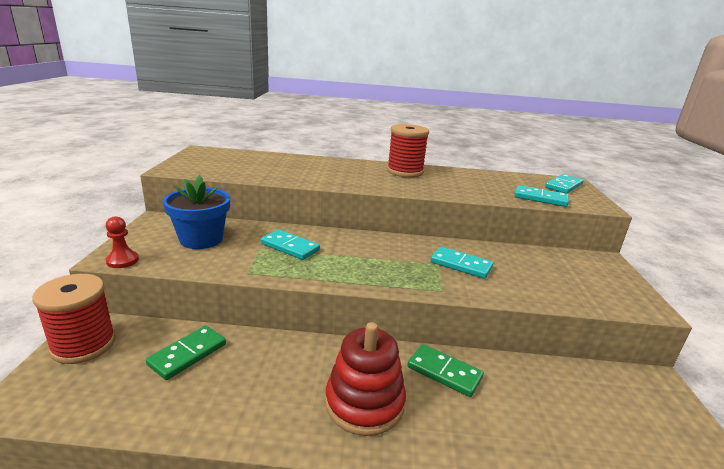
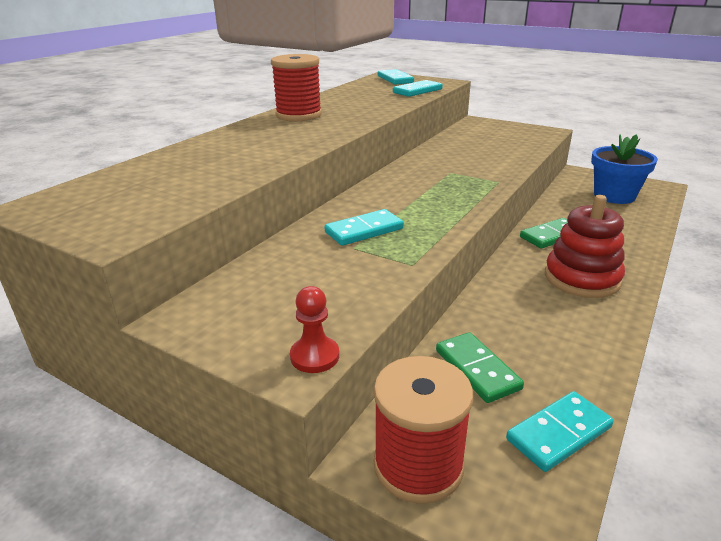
camera: 60 degrees left, 5 degrees up
blue flower pot [163,175,230,249] -> blue flower pot moved to [591,134,658,204]
turquoise domino [430,247,493,279] -> turquoise domino moved to [506,391,614,472]

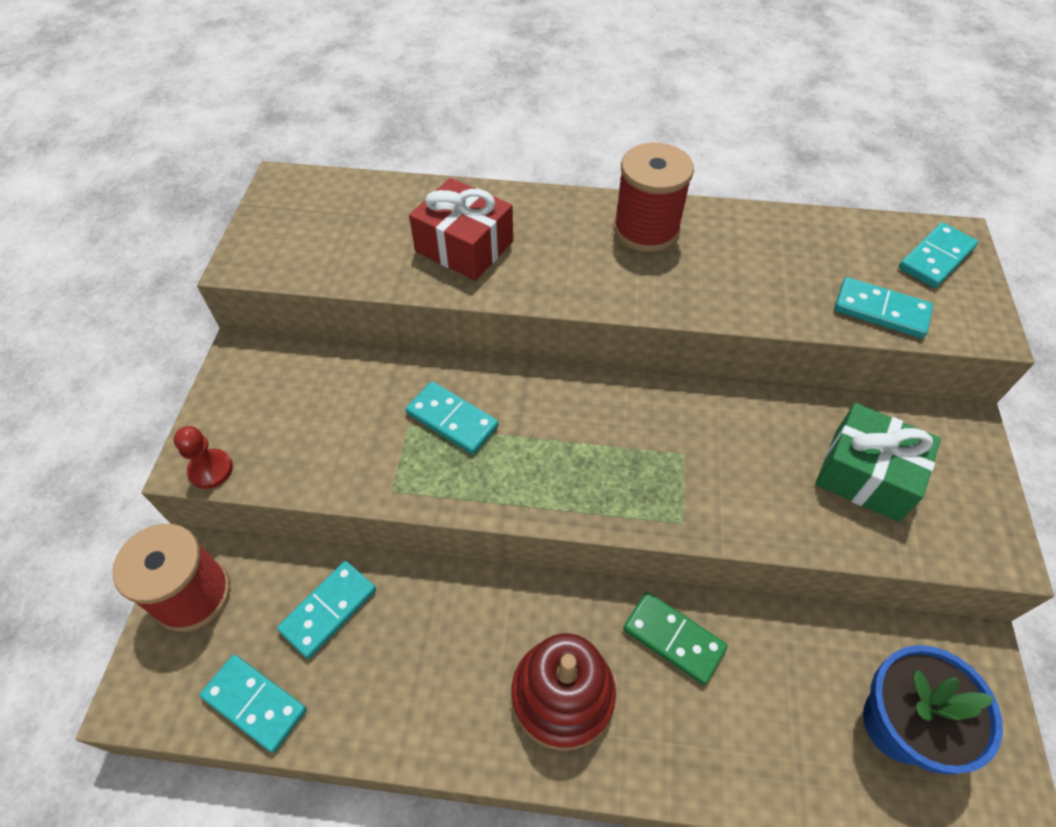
camera: 65 degrees right, 25 degrees up
green domino [436,332,524,403] -> turquoise domino [277,561,376,659]
none -> red gift [409,178,513,281]
none -> green gift [815,403,941,522]

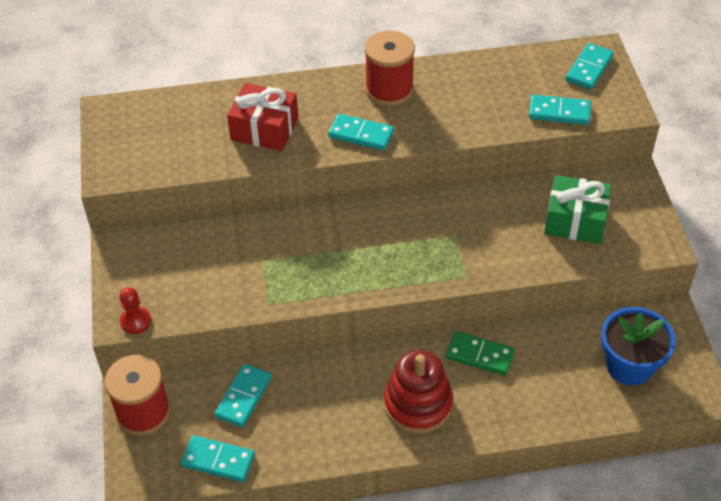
camera: 15 degrees left, 5 degrees down
turquoise domino [406,382,499,454] -> turquoise domino moved to [328,114,394,151]

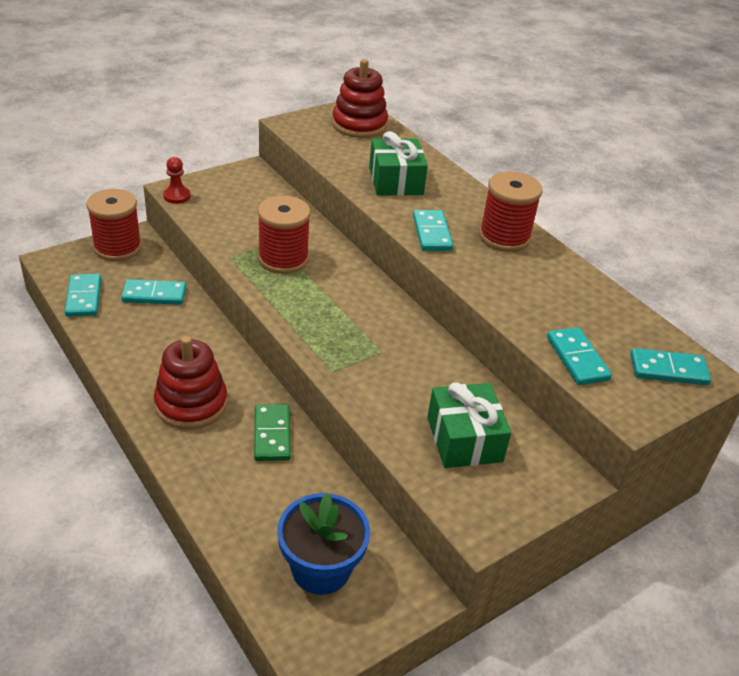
camera: 60 degrees right, 10 degrees down
red gift [227,83,298,151] -> green gift [369,131,428,196]
none -> red spool [258,196,311,274]
none -> red stacking toy [332,59,388,138]

